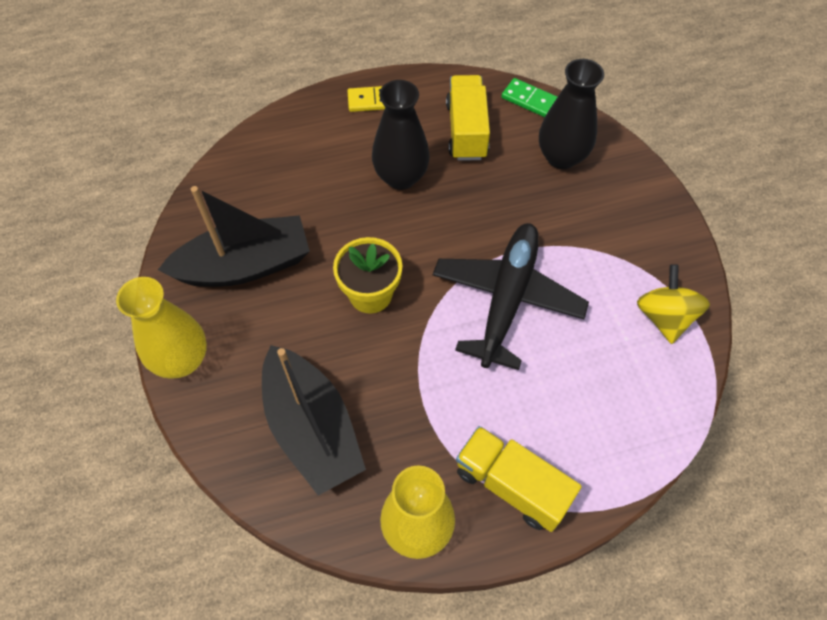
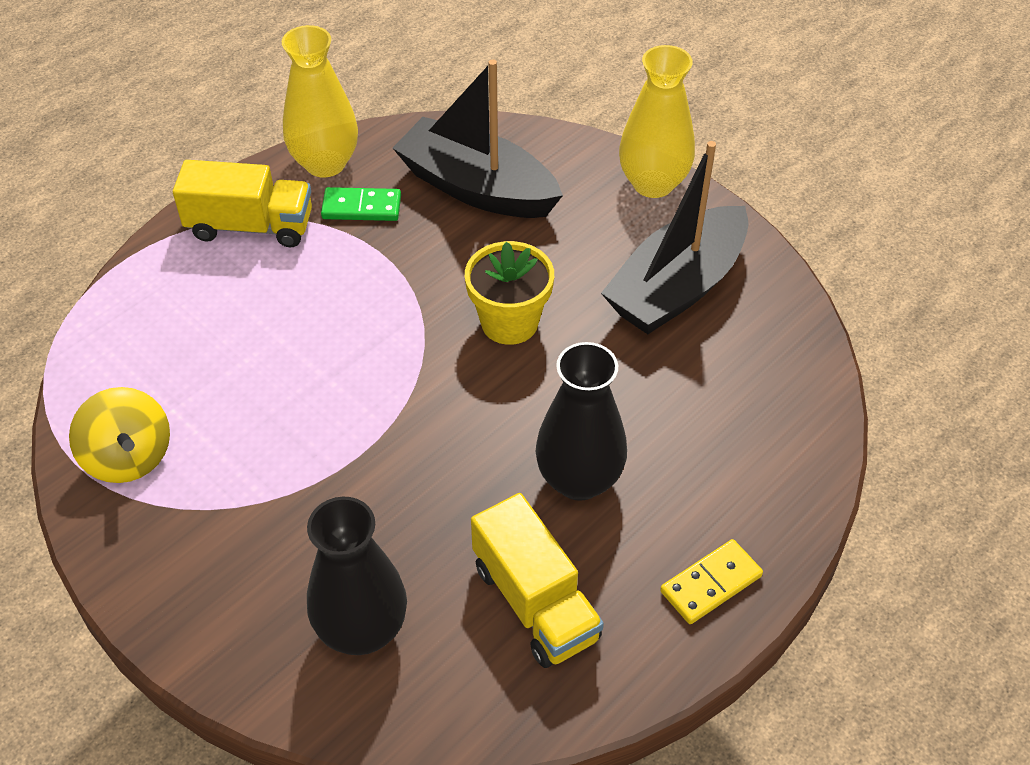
camera: 150 degrees right, 10 degrees down
black plane [433,223,589,370] -> none
green domino [501,78,557,117] -> green domino moved to [321,187,401,221]

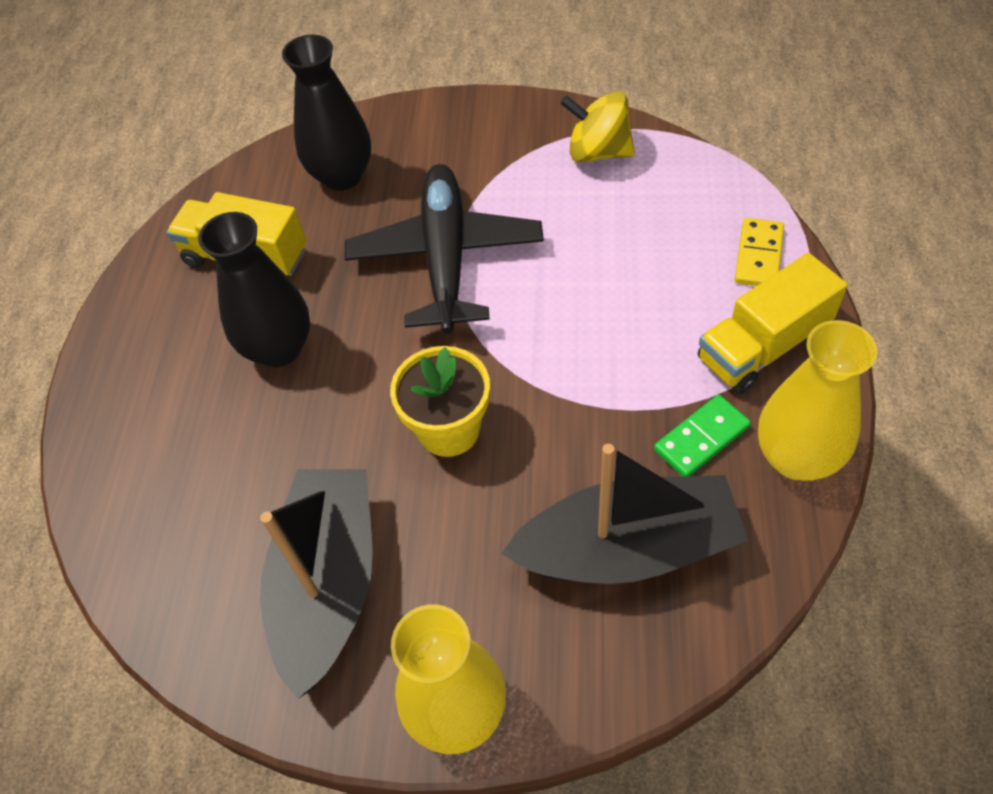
camera: 145 degrees right, 5 degrees up
yellow domino [660,539,763,624] -> yellow domino moved to [735,218,784,286]
none -> black plane [344,164,544,334]

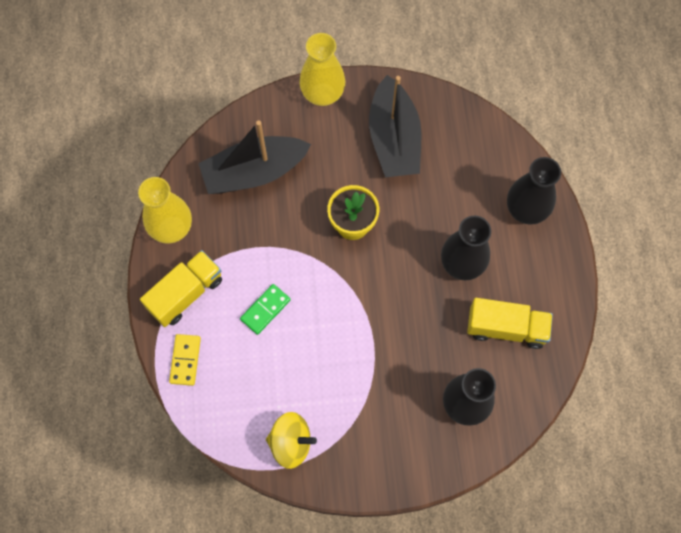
camera: 165 degrees right, 15 degrees up
black plane [344,164,544,334] -> none
green domino [654,395,751,476] -> green domino moved to [240,284,291,335]
none -> black vase [507,157,561,225]

